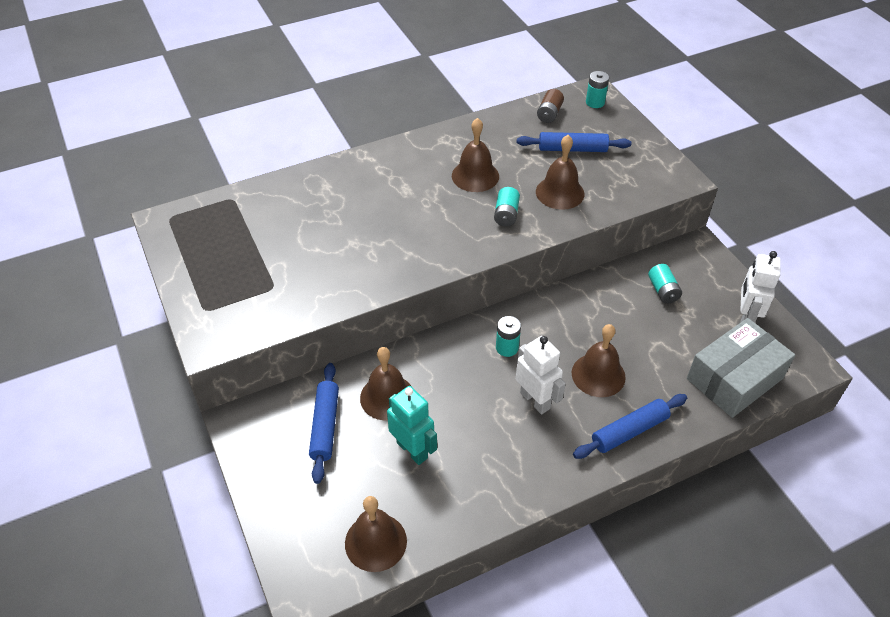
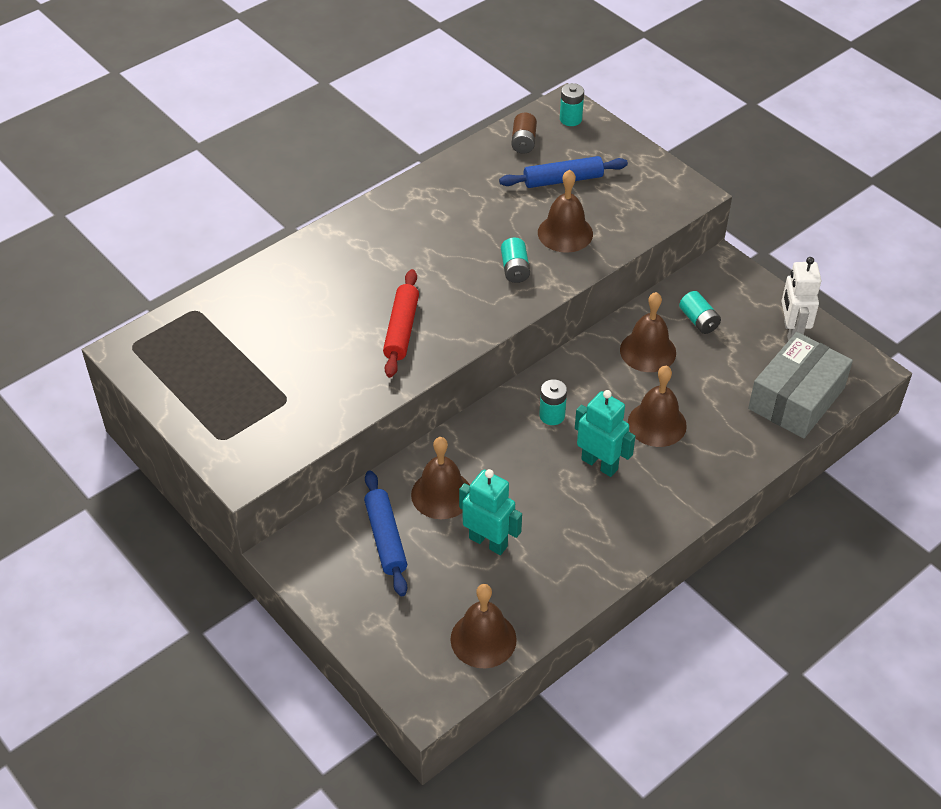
camera: 15 degrees left, 0 degrees up
brown bell [452,118,499,192] -> brown bell moved to [620,292,676,372]
white robot [516,336,566,415] -> turquoise robot [575,390,636,477]
blue rolling pin [573,394,687,459] -> none
none -> red rolling pin [383,269,419,378]

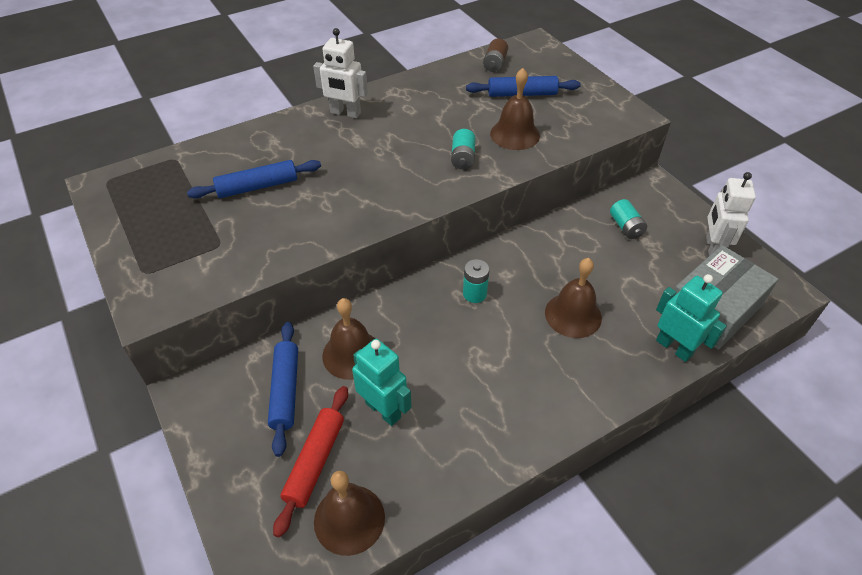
camera: 10 degrees right, 0 degrees up
red rolling pin [383,269,419,378] -> red rolling pin moved to [273,386,348,538]
turquoise battery [560,83,584,126] -> none
turquoise robot [575,390,636,477] -> turquoise robot moved to [656,274,727,362]
brown bell [620,292,676,372] -> none
none -> blue rolling pin [187,160,321,198]
none -> white robot [313,28,368,118]

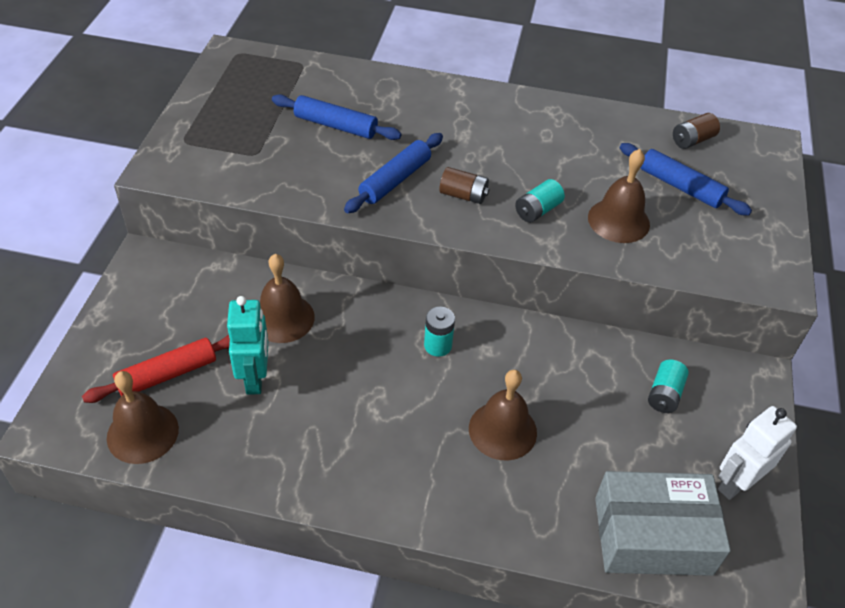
camera: 40 degrees right, 0 degrees up
blue rolling pin [268,322,298,457] -> blue rolling pin moved to [344,133,443,213]
white robot [313,28,368,118] -> none
turquoise robot [656,274,727,362] -> none
none -> brown battery [439,167,489,204]

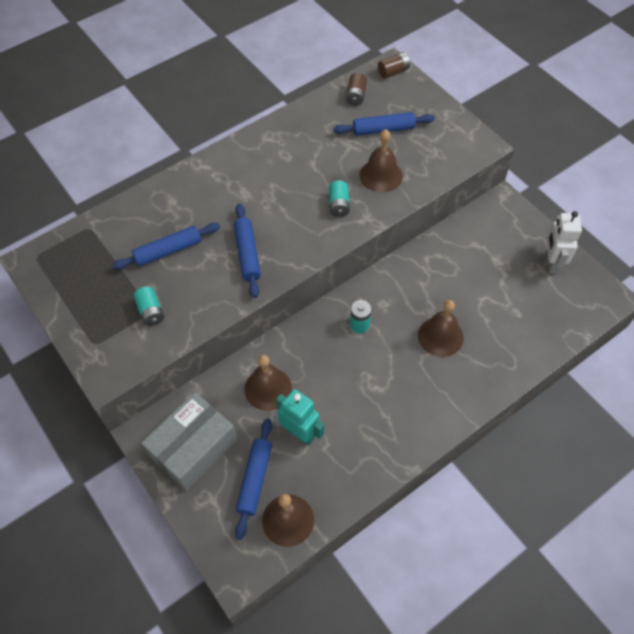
camera: 45 degrees left, 10 degrees up
red rolling pin [82,335,230,403] -> blue rolling pin [235,418,272,540]
brown battery [439,167,489,204] -> brown battery moved to [378,52,410,78]
grey box [595,471,731,576] -> grey box moved to [141,392,237,491]
turquoise battery [648,360,689,413] -> turquoise battery moved to [134,287,164,326]

